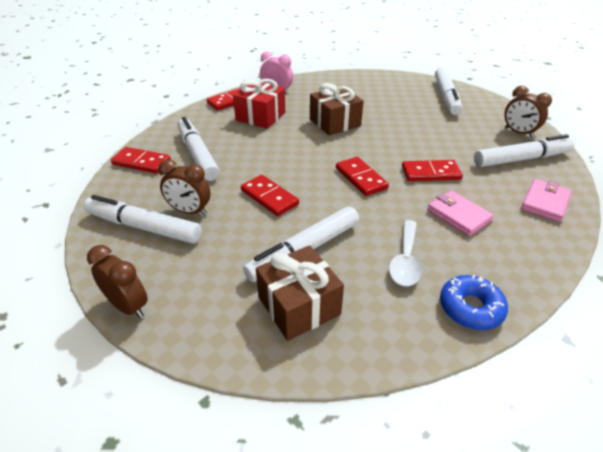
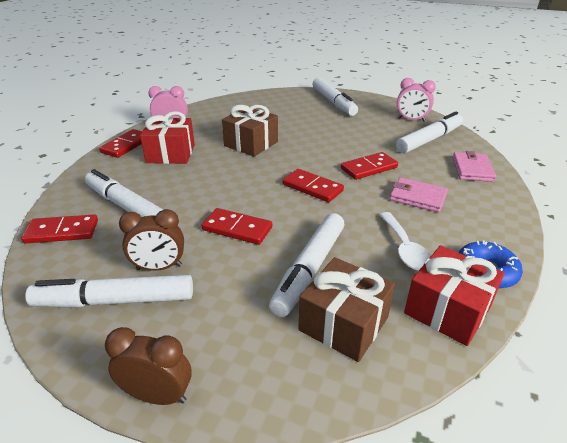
camera: 25 degrees left, 5 degrees down
brown clock [504,86,552,138] -> pink clock [397,78,436,122]
none -> red gift [404,245,504,346]

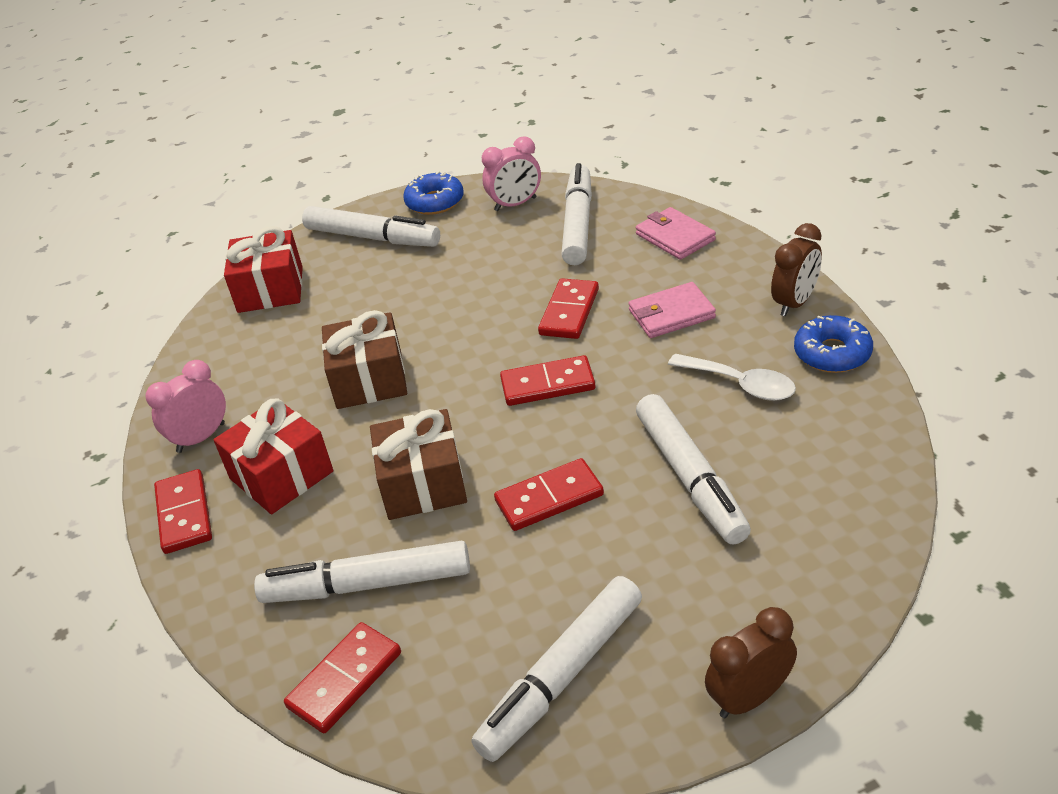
camera: 40 degrees left, 5 degrees up
brown clock [119,209,184,271] -> brown clock moved to [771,223,822,316]
brown gift [299,257,395,362] -> brown gift moved to [370,409,467,520]
red gift [404,245,504,346] -> red gift moved to [224,226,303,313]
none -> blue donut [403,171,464,215]

